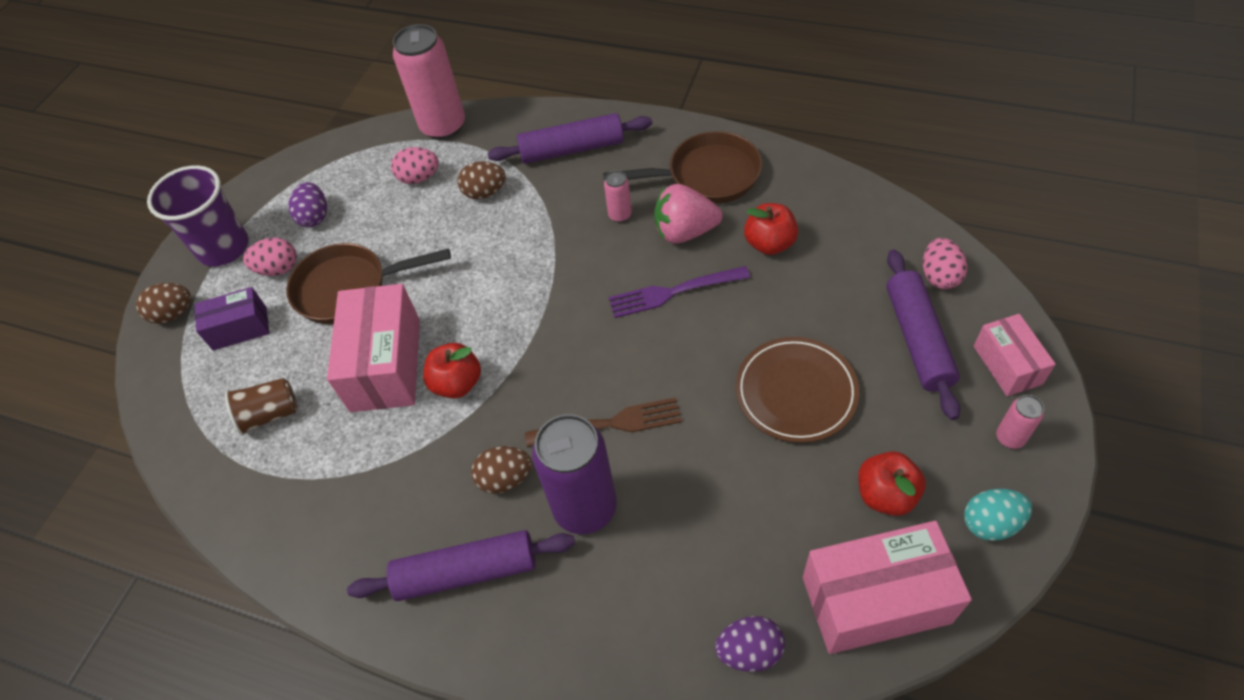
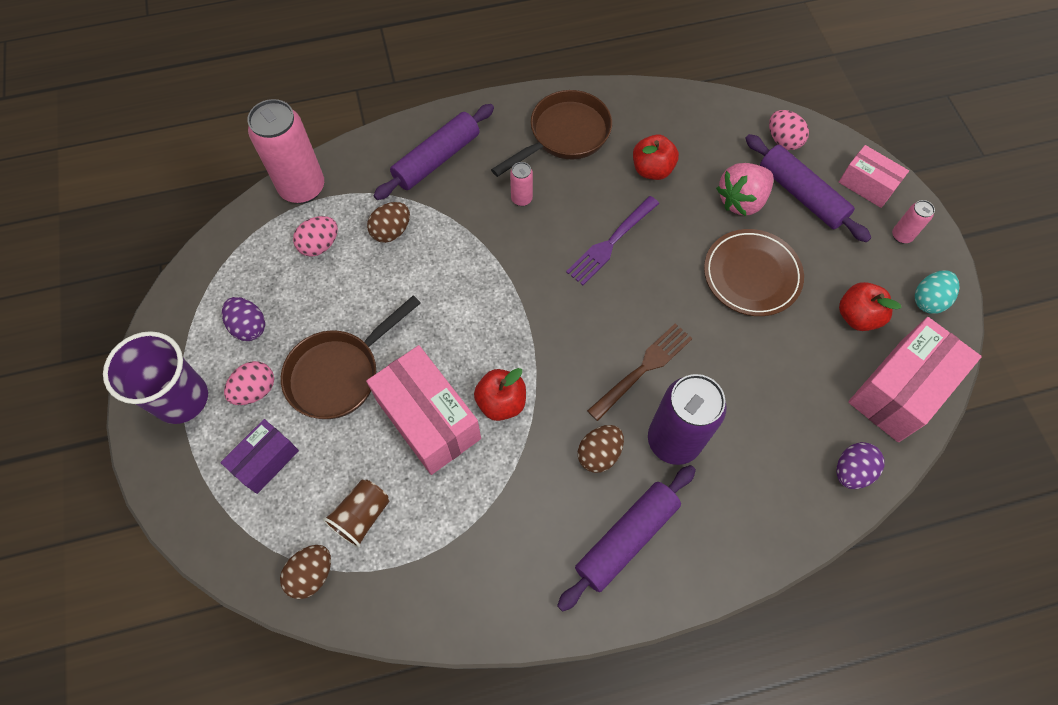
camera: 40 degrees left, 10 degrees up
brown egg [136,283,191,324] -> brown egg moved to [280,545,331,599]
pink strawberry [654,184,723,244] -> pink strawberry moved to [716,163,774,216]

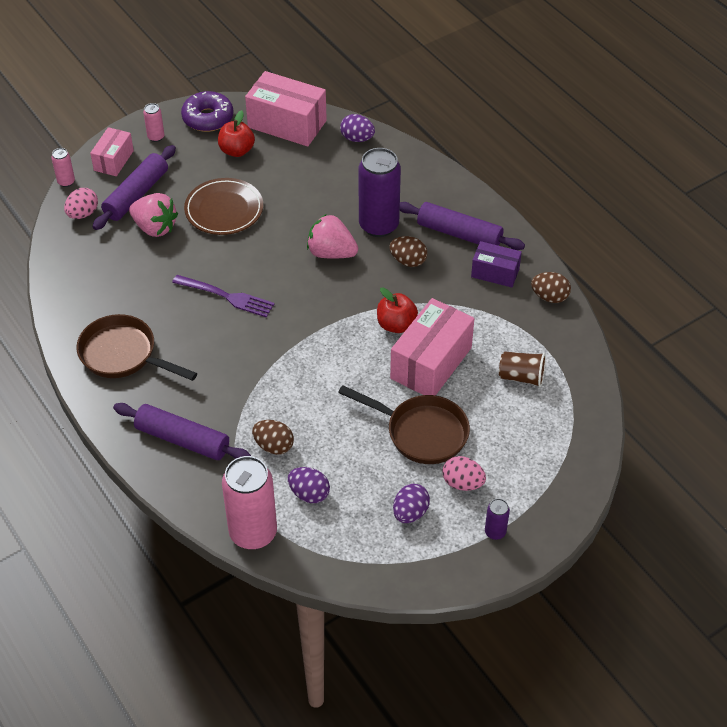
camera: 110 degrees left, 15 degrees down
purple cup [103,331,208,424] -> purple can [485,498,510,540]
purple box [220,419,299,494] -> purple box moved to [471,241,522,287]
brown egg [280,545,331,599] -> brown egg moved to [531,272,571,303]
pink egg [293,216,338,257] -> purple egg [288,467,330,503]
pink can [510,162,533,206] -> pink can moved to [51,148,75,187]
brown fork [587,323,693,421] -> pink strawberry [307,214,358,259]
red apple [633,134,679,180] -> none
turquoise egg [915,270,960,314] -> purple donut [181,91,233,132]

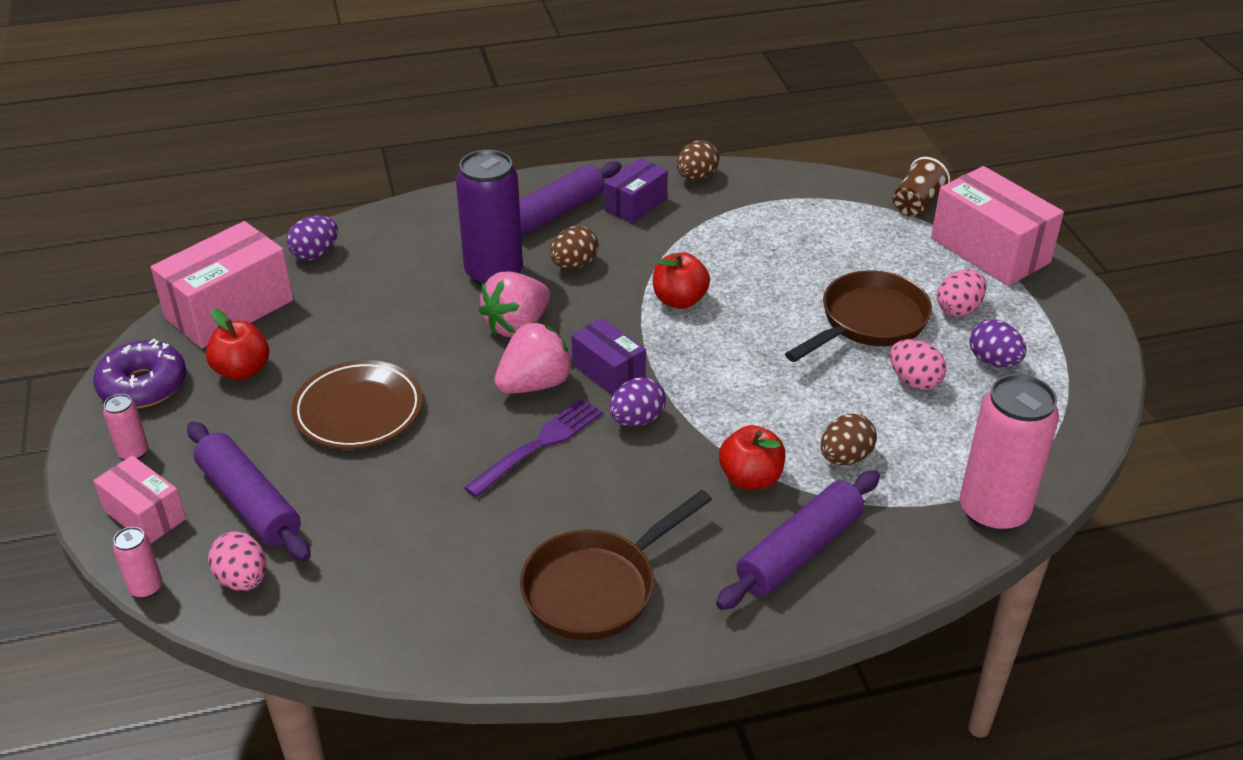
camera: 70 degrees left, 10 degrees down
pink strawberry [129,193,178,237] -> pink strawberry moved to [494,322,573,394]
purple egg [288,467,330,503] -> purple egg moved to [609,377,666,426]
pink box [390,298,474,396] -> pink box moved to [931,166,1064,286]
purple can [485,498,510,540] -> none
brown cup [499,351,546,387] -> brown cup moved to [893,157,950,217]
none -> purple box [571,318,646,396]
none -> red apple [719,425,785,490]
none -> pink egg [890,339,946,390]

